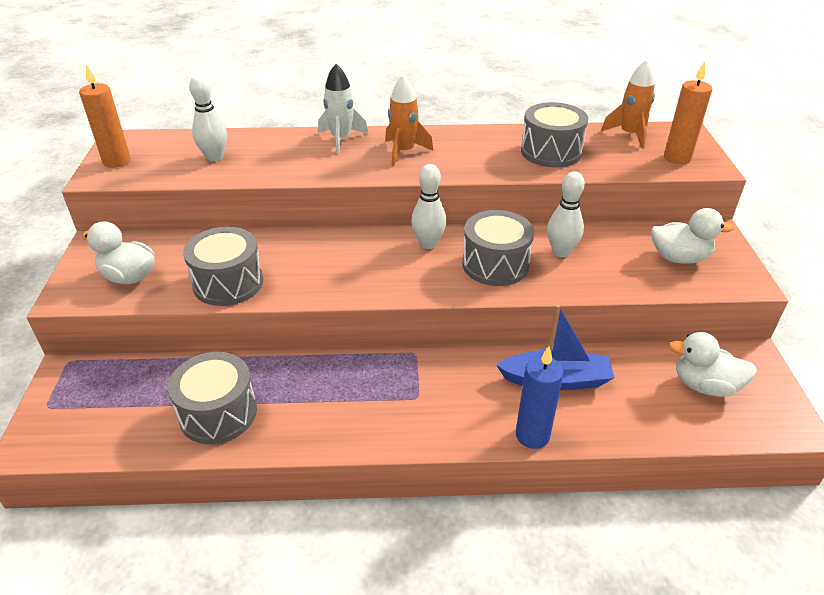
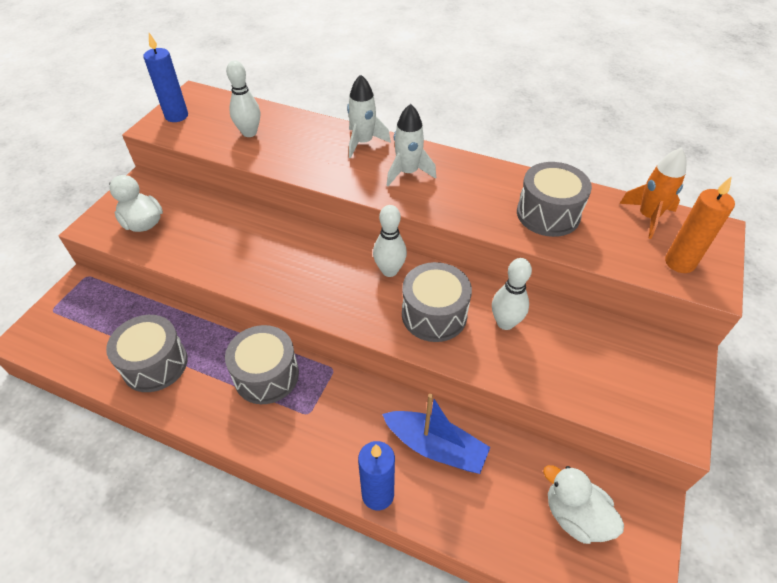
camera: 25 degrees right, 10 degrees up
orange candle [79,64,131,168] -> blue candle [144,33,188,122]
grey drum [183,227,263,306] -> grey drum moved to [225,325,299,404]
orange rocket [385,75,433,166] -> white rocket [387,104,436,186]
white duck [651,208,734,264] -> none

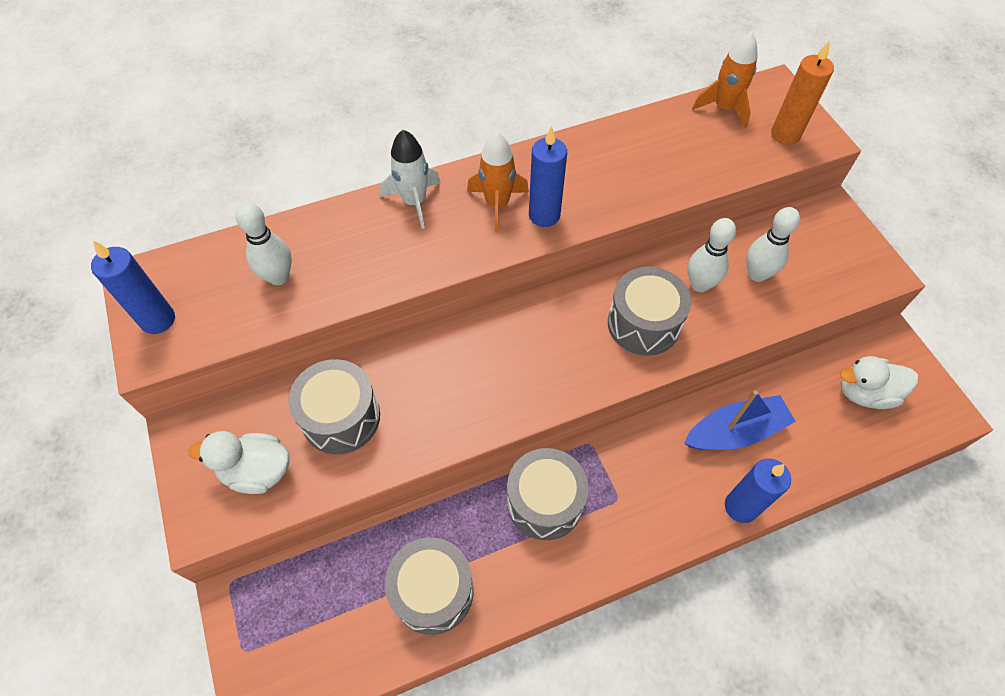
camera: 45 degrees left, 10 degrees up
white bowling pin [373,205,407,277] -> white bowling pin moved to [746,207,800,282]
white rocket [387,104,436,186] -> orange rocket [467,132,529,232]
grey drum [517,162,592,237] -> grey drum moved to [288,359,380,455]
none -> blue candle [529,126,567,227]

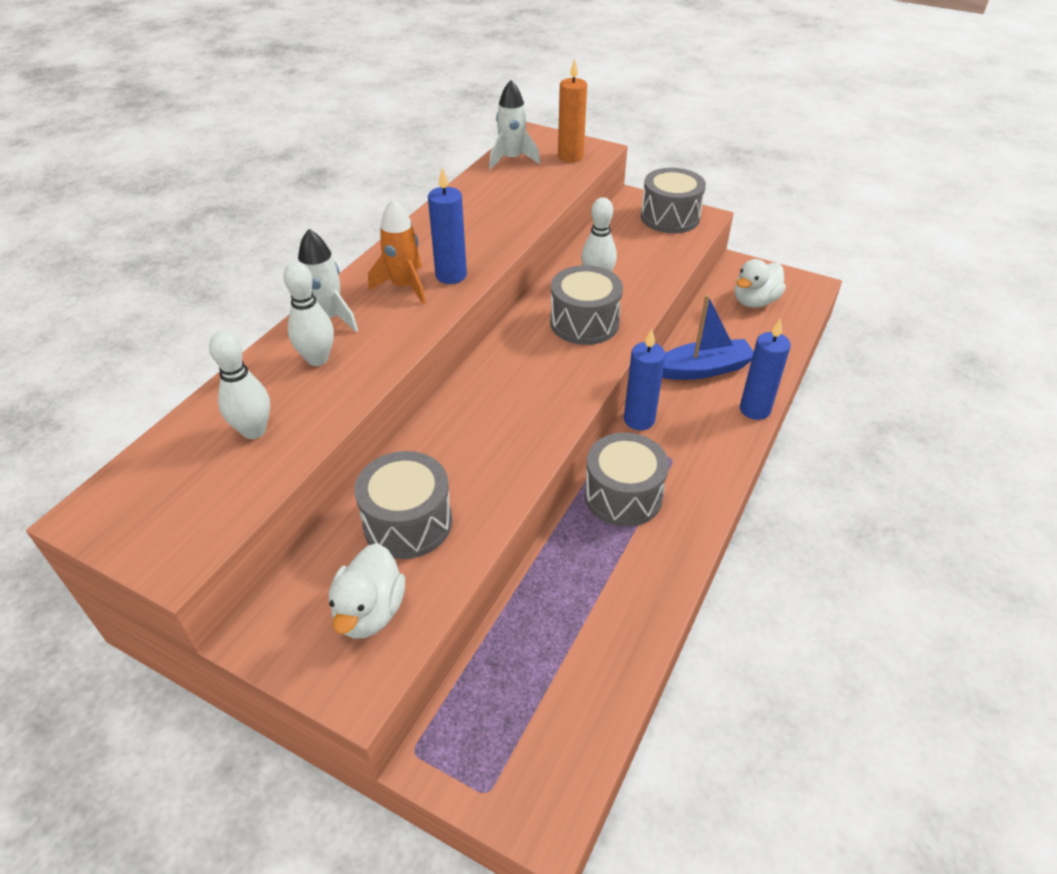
camera: 40 degrees left, 15 degrees down
blue candle [91,240,175,334] -> blue candle moved to [624,329,665,430]
white duck [189,431,289,494] -> white duck turned 45 degrees counterclockwise [329,543,405,639]
grey drum [385,537,474,635] -> grey drum moved to [641,168,706,233]
blue boat [684,390,796,450] -> blue boat turned 45 degrees clockwise [662,295,754,380]
orange rocket [692,32,758,128] -> white rocket [489,80,540,169]
white bowling pin [746,207,800,282] -> white bowling pin moved to [283,261,334,366]

